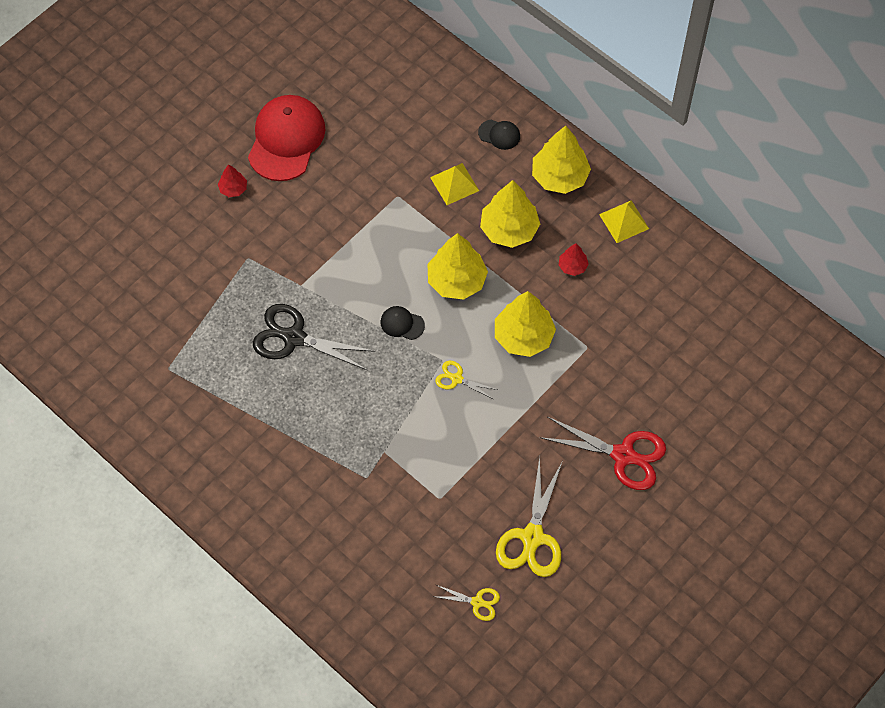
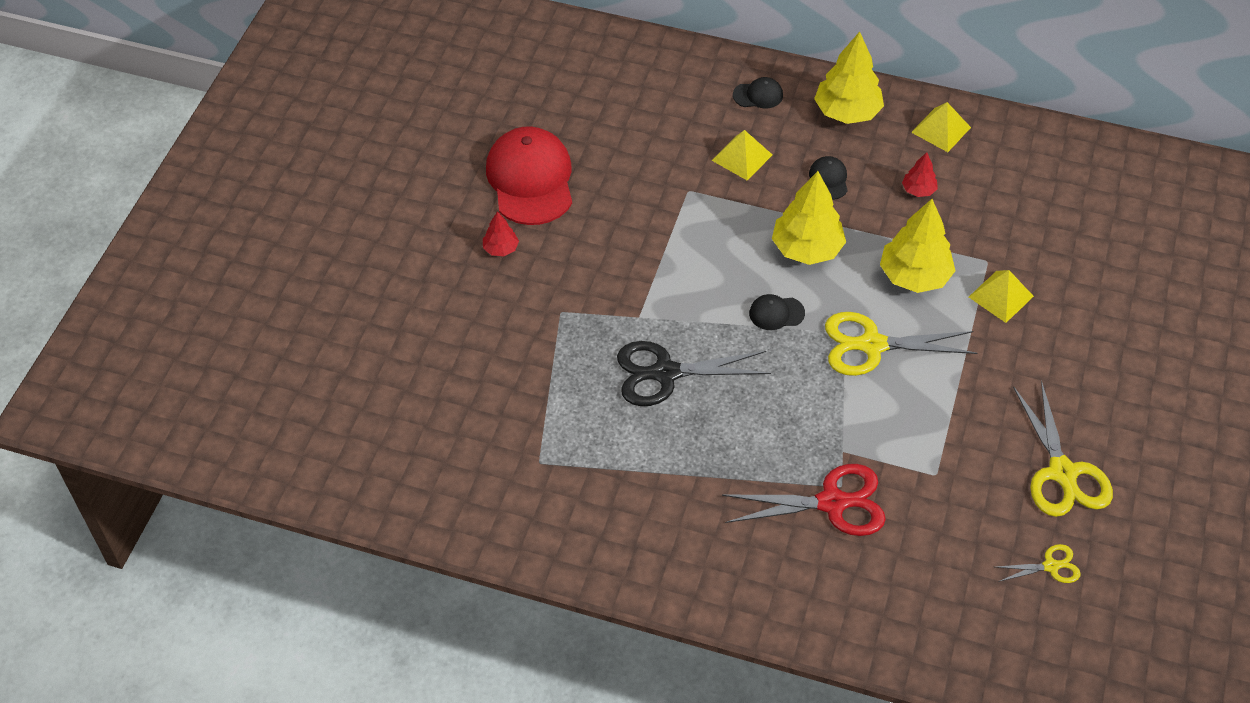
camera: 25 degrees left, 10 degrees down
yellow scissors [435,361,498,399] -> yellow scissors [825,312,977,376], size x1.95
yellow tree [480,180,540,248] -> black cap [809,156,848,200]
red scissors [540,417,666,490] -> red scissors moved to [722,464,886,536]
none -> yellow pyramid [969,270,1034,323]

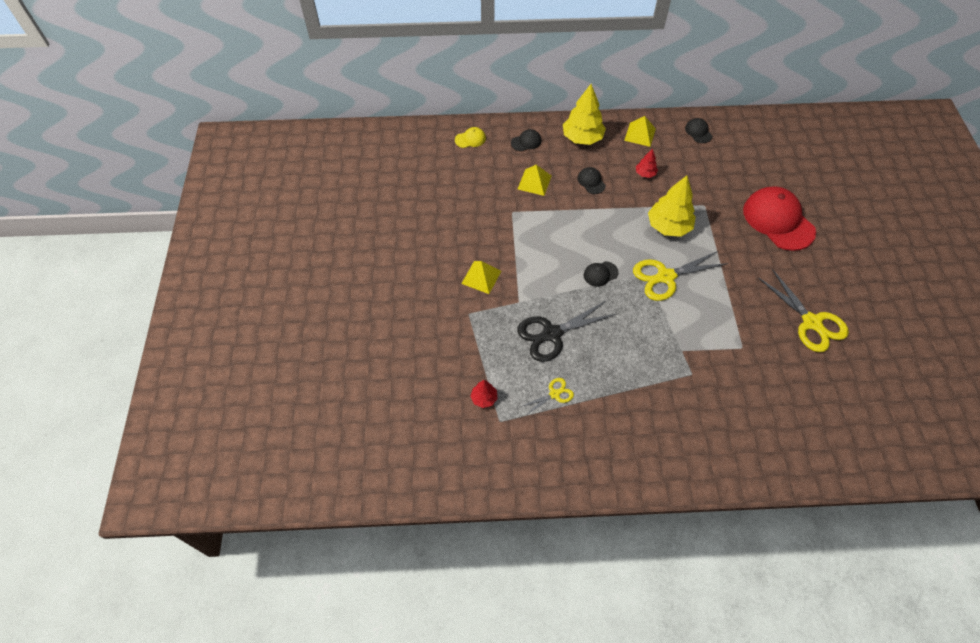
camera: 20 degrees left, 5 degrees up
red tree [483,211,519,256] -> red tree moved to [470,380,498,408]
red cap [486,127,572,225] -> red cap moved to [743,186,816,251]
red scissors [722,464,886,536] -> none
yellow tree [772,171,846,265] -> none
yellow pyramid [969,270,1034,323] -> yellow pyramid moved to [461,261,501,294]
yellow scissors [996,544,1081,583] -> yellow scissors moved to [520,378,574,415]
none -> yellow cap [455,127,486,148]
none -> black cap [685,118,712,143]

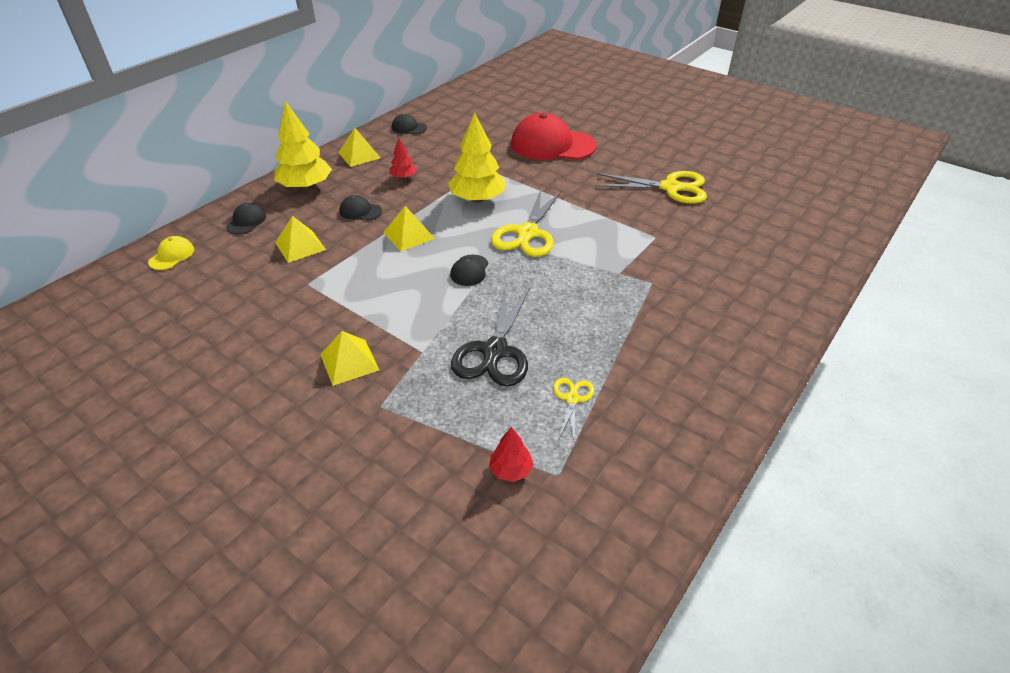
camera: 50 degrees left, 15 degrees down
none -> yellow pyramid [383,206,435,251]

